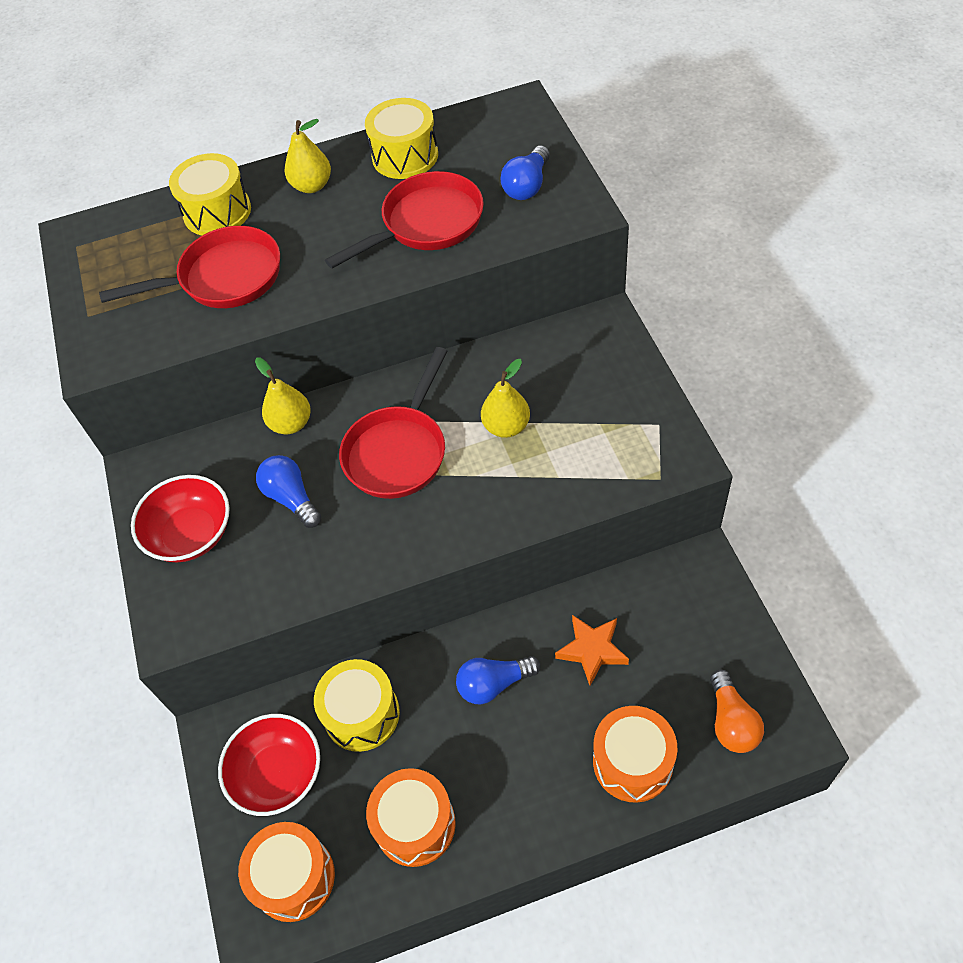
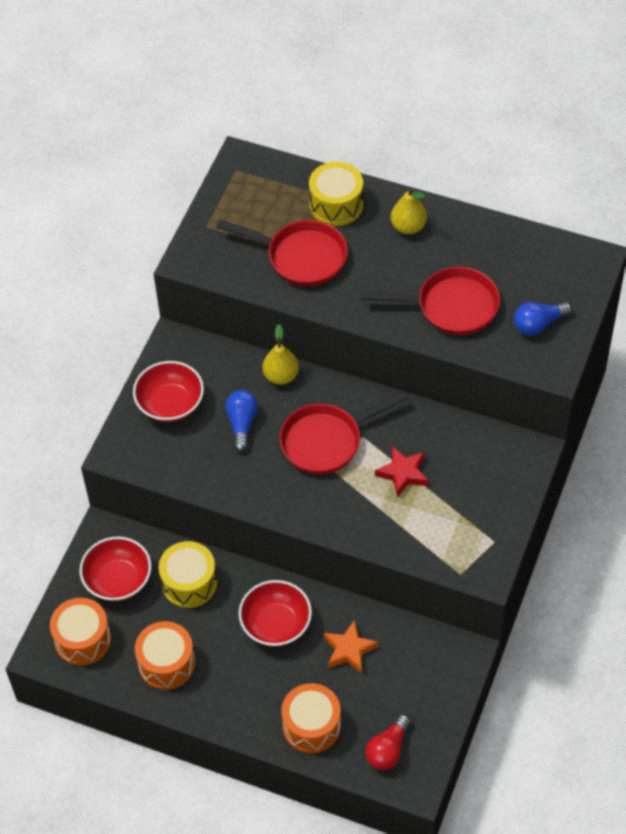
camera: 35 degrees right, 0 degrees up
yellow drum [365,98,438,179] -> none
blue light bulb [456,656,540,704] -> red bowl [239,580,312,647]
yellow pear [481,359,530,438] -> red star [375,446,429,498]
orange light bulb [710,670,764,753] -> red light bulb [365,714,411,770]

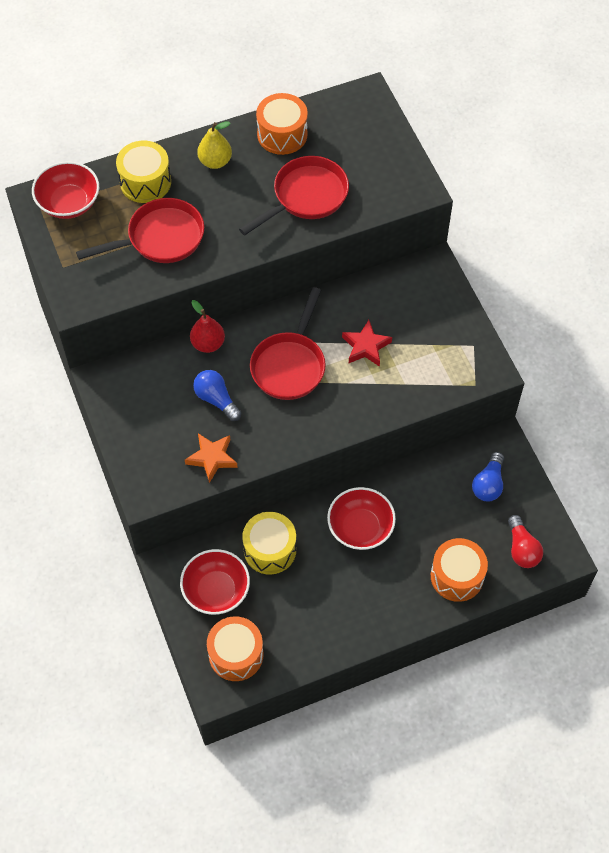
camera: 45 degrees left, 5 degrees up
red bowl [133,361,204,422] -> red bowl moved to [32,161,99,219]
orange drum [135,621,195,690] -> orange drum moved to [256,93,308,155]
yellow pear [262,324,299,385] -> red pear [190,300,225,353]
orange star [324,620,378,674] -> orange star moved to [185,433,238,483]
blue light bulb [514,302,572,336] -> blue light bulb moved to [472,452,504,502]

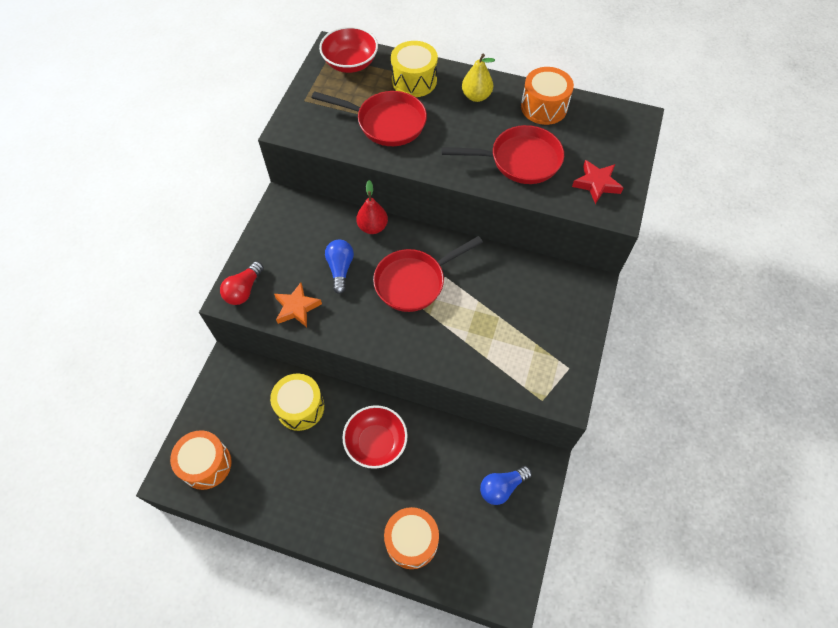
camera: 40 degrees right, 0 degrees up
red bowl [180,549,250,615] -> none
red star [342,320,392,367] -> red star moved to [572,160,624,204]
red light bulb [508,515,543,568] -> red light bulb moved to [220,261,264,305]

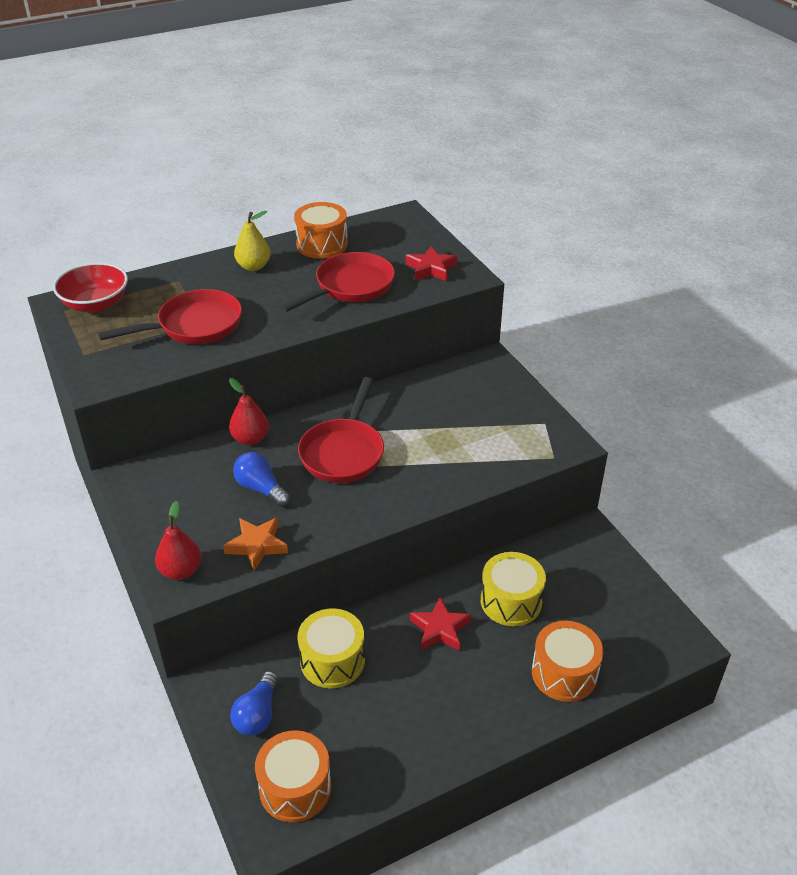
camera: 45 degrees left, 20 degrees down
red light bulb [220,261,264,305] -> red pear [155,501,201,580]
red bowl [342,405,408,469] -> red star [410,596,471,651]
yellow drum [391,41,438,97] -> yellow drum moved to [481,552,546,626]
blue light bulb [480,466,532,505] -> blue light bulb moved to [230,671,279,736]

